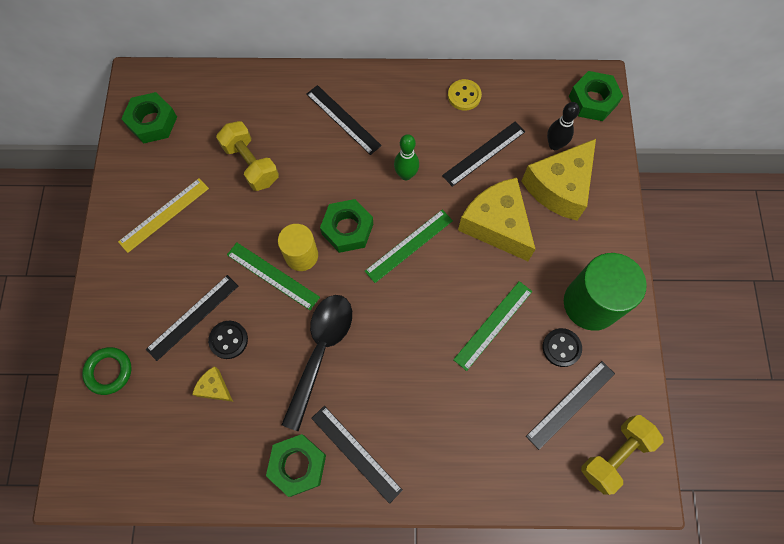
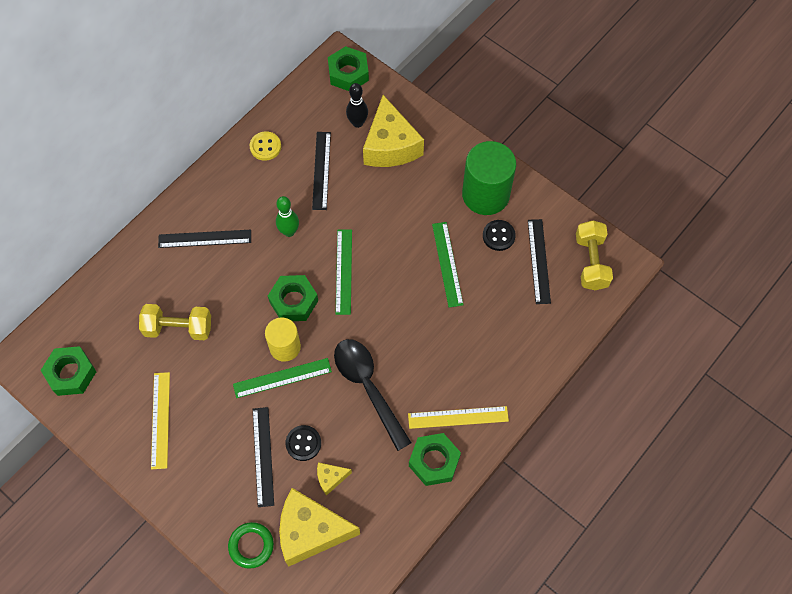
camera: 50 degrees left, 5 degrees down
black ruler [311,406,403,504] -> yellow ruler [408,406,509,429]
yellow cheese [458,178,536,261] -> yellow cheese moved to [279,488,360,567]

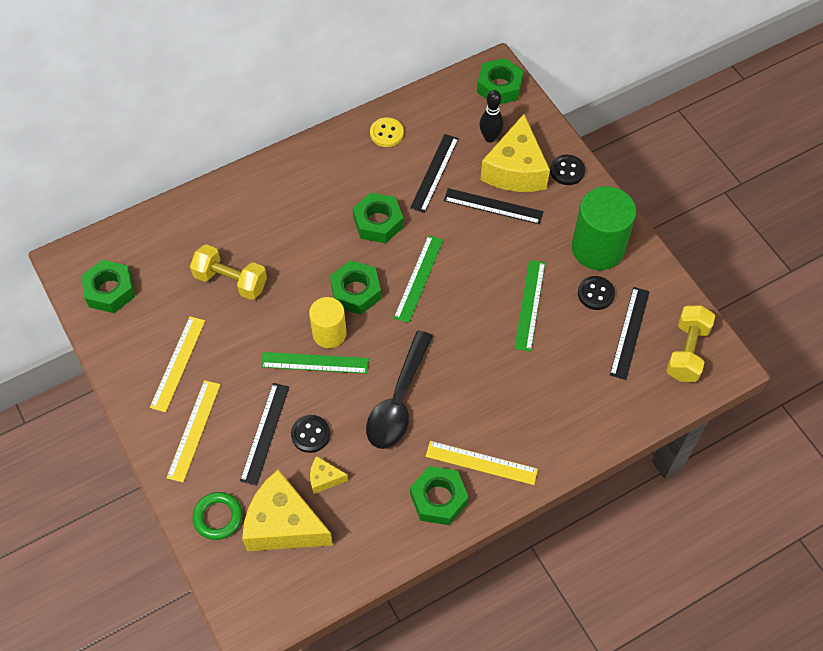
camera: 20 degrees right, 5 degrees down
black ruler [158,230,251,248] -> black ruler moved to [444,188,543,224]
green bowling pin [276,196,299,237] -> green nut [353,192,403,243]
black spoon [334,339,412,451] -> black spoon turned 150 degrees counterclockwise [366,330,433,449]
none -> yellow ruler [167,380,220,482]
none -> black button [550,155,585,185]

